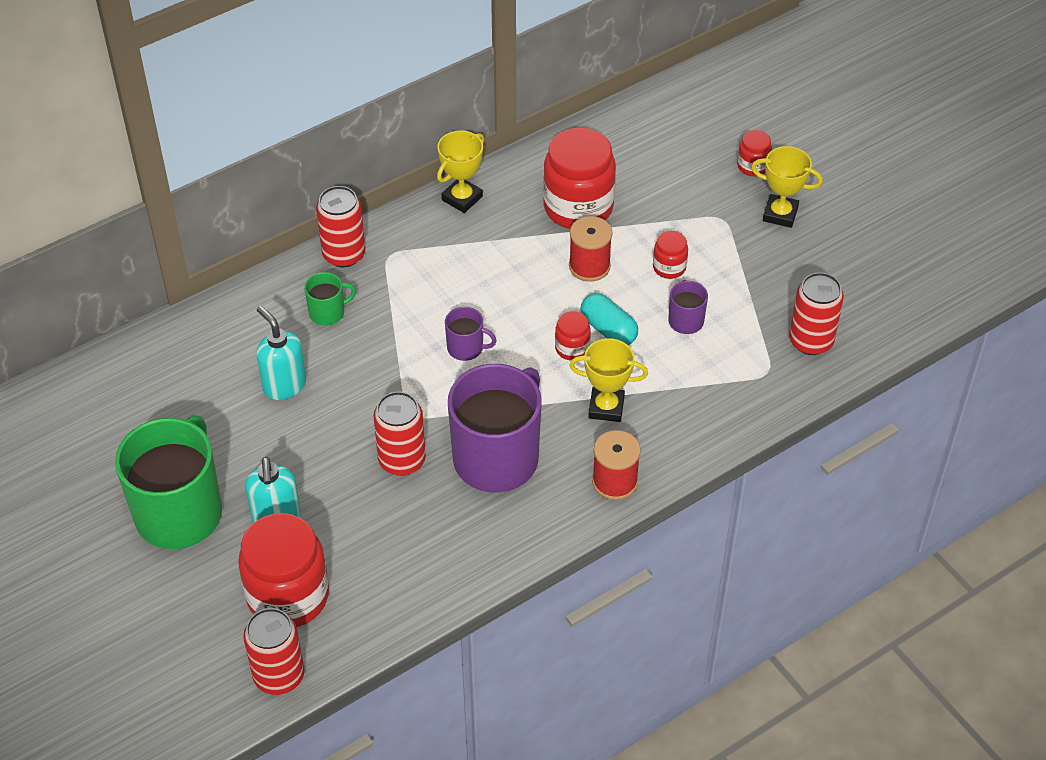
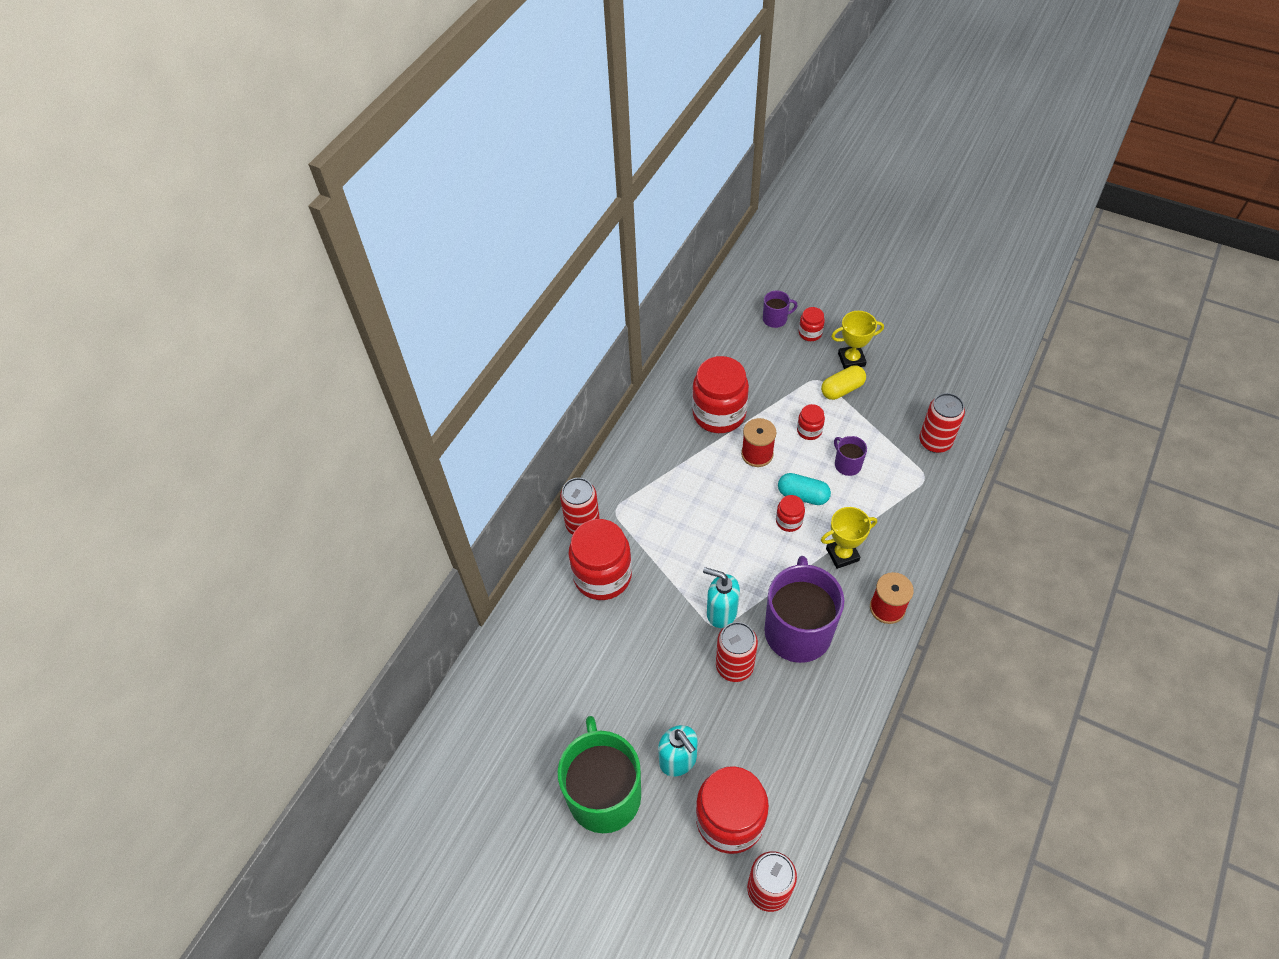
camera: 25 degrees left, 5 degrees up
turquoise soap dispenser [256,306,306,400] -> turquoise soap dispenser moved to [703,567,740,628]
green mug [304,272,356,326] -> red jar [568,519,632,600]
yellow trophy [437,130,484,213] -> none
purple mug [445,307,497,361] -> purple mug moved to [763,291,798,328]
none -> yellow capsule [821,365,866,400]

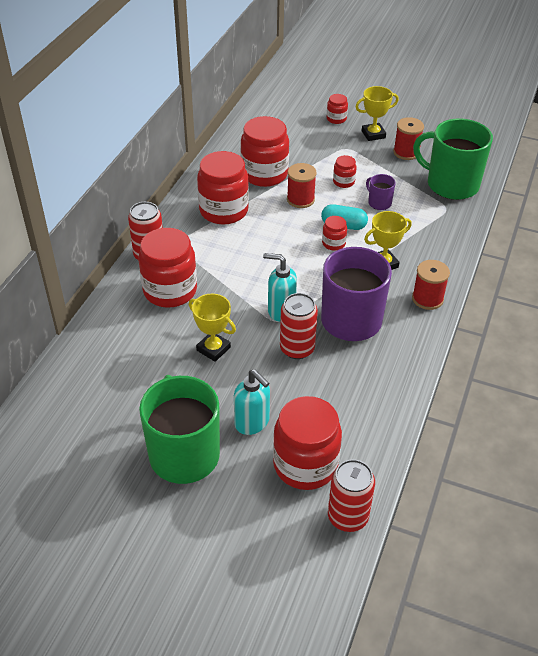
camera: 10 degrees left, 10 degrees down
purple mug [763,291,798,328] -> none
yellow capsule [821,365,866,400] -> none
red can [919,393,965,453] -> green mug [413,119,493,200]
none -> yellow trophy [189,294,236,362]
none -> red jar [197,151,249,225]
none -> red spool [393,117,424,160]

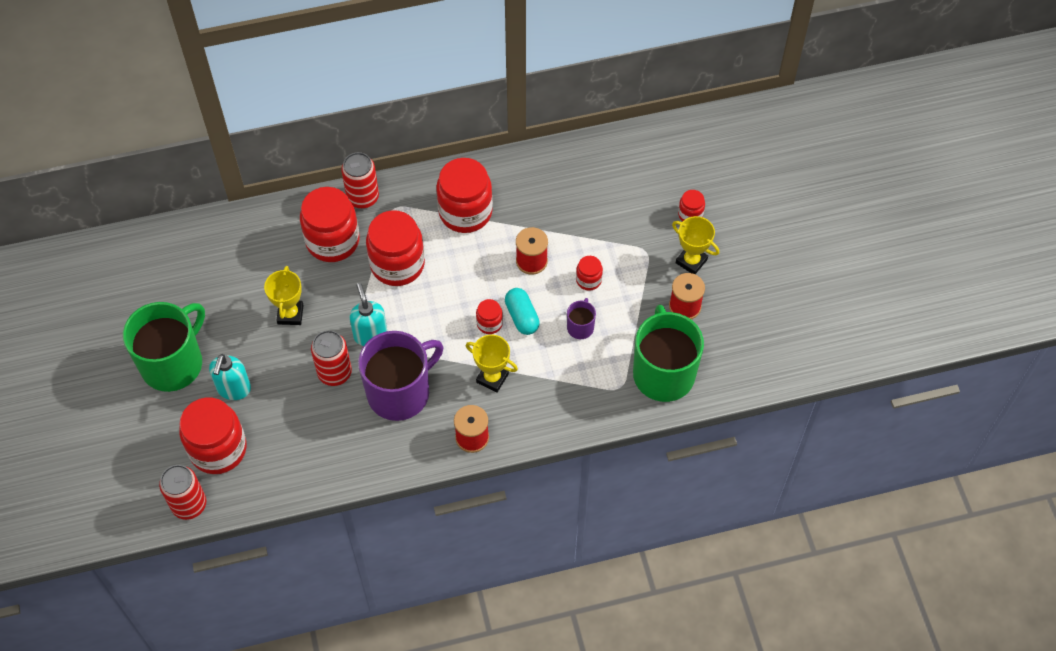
camera: 55 degrees right, 15 degrees up
red jar [240,116,289,187] -> red jar moved to [366,210,425,286]

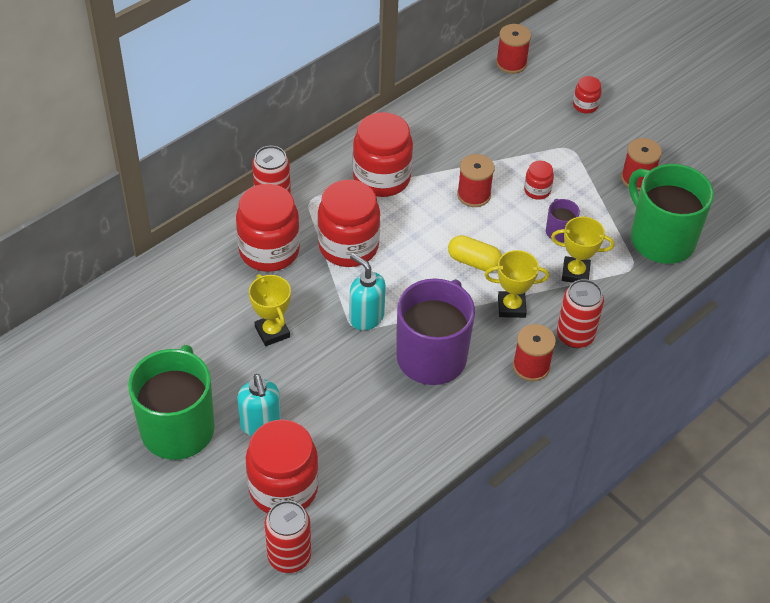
camera: 30 degrees left, 10 degrees down
red can [311,330,352,386] -> red can moved to [557,279,604,348]
red jar [476,299,503,334] -> yellow capsule [448,235,502,272]
turquoise capsule [505,288,540,335] -> none
yellow trophy [672,216,719,274] -> yellow trophy moved to [551,217,614,283]
none -> red spool [496,24,531,74]

